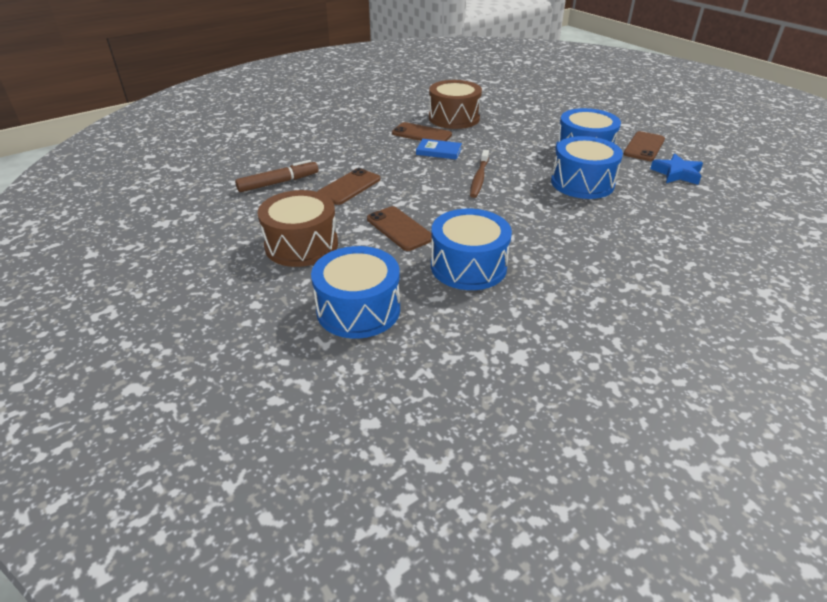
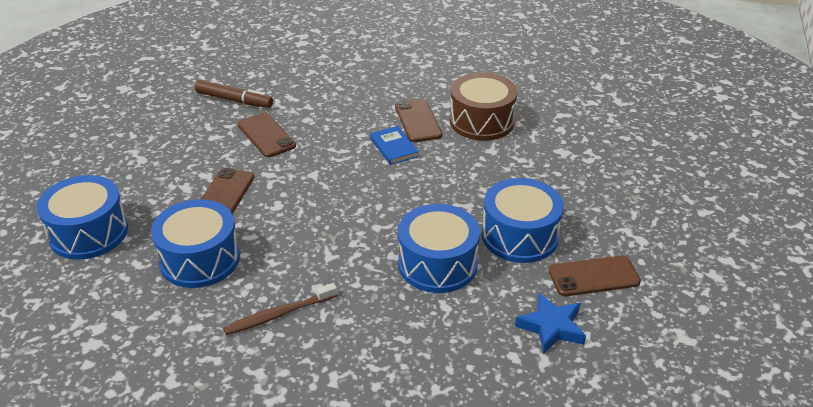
camera: 50 degrees right, 0 degrees up
brown drum [258,190,338,267] -> none
brown phone [317,168,380,205] -> brown phone turned 60 degrees clockwise [237,113,296,158]
brown toothbrush [470,150,489,198] -> brown toothbrush moved to [223,283,337,335]

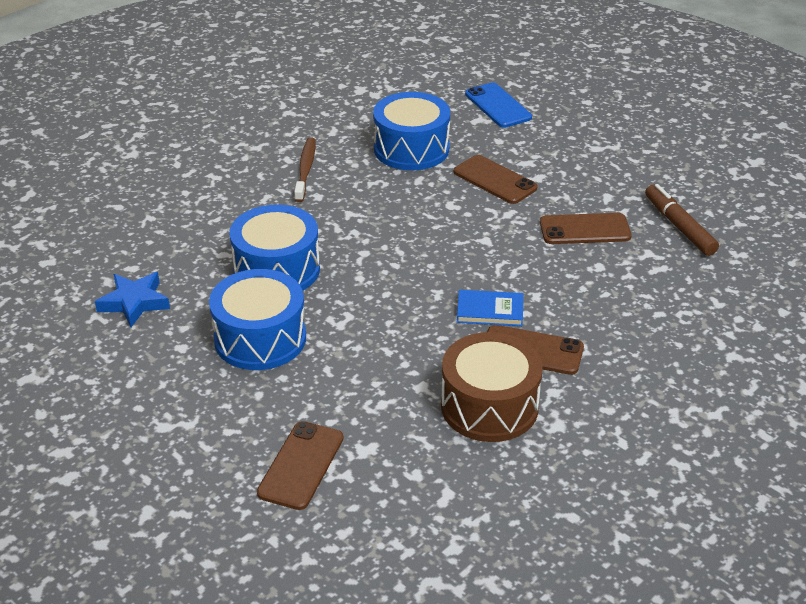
camera: 120 degrees right, 0 degrees up
blue drum [37,175,128,260] -> blue phone [465,83,532,128]
brown marker [195,80,273,108] -> brown marker turned 105 degrees clockwise [645,184,719,256]
brown phone [549,255,641,296] -> brown phone moved to [257,421,343,510]

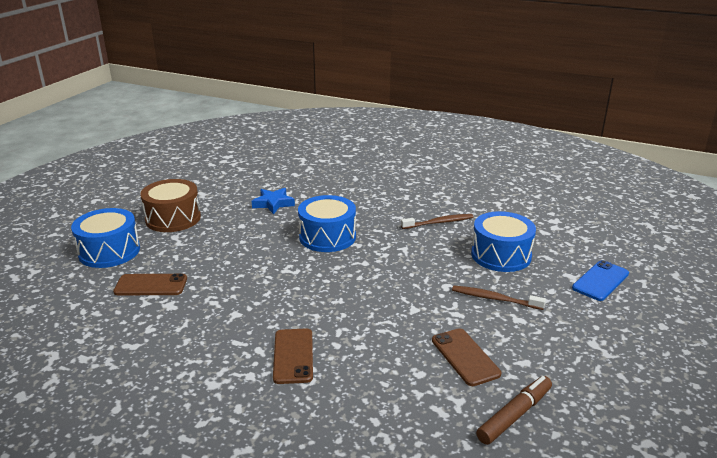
camera: 70 degrees right, 10 degrees down
blue drum [209,269,306,370] -> blue drum moved to [71,208,140,268]
brown drum [441,332,543,442] -> brown drum moved to [140,179,201,232]
brown phone [454,155,538,204] -> brown toothbrush [452,286,546,310]
blue book [457,290,523,326] -> none

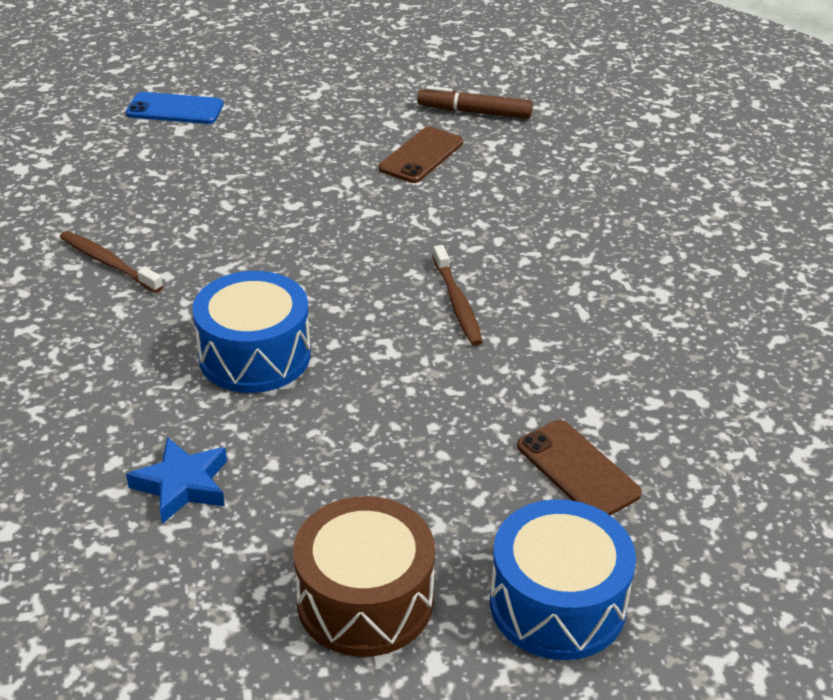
camera: 125 degrees left, 10 degrees up
brown phone [273,329,313,384] -> none
brown toothbrush [452,286,546,310] -> brown toothbrush moved to [433,245,483,346]
blue drum [471,211,536,272] -> none

